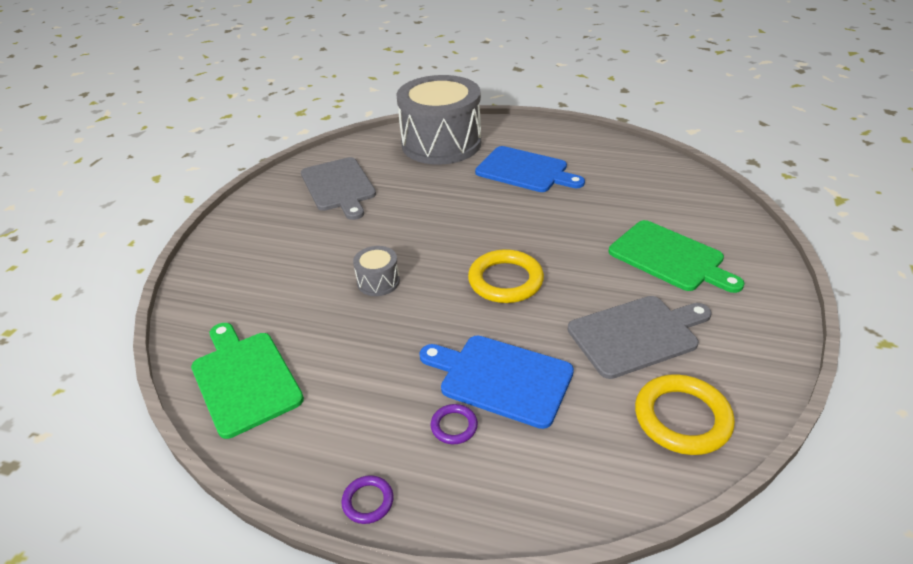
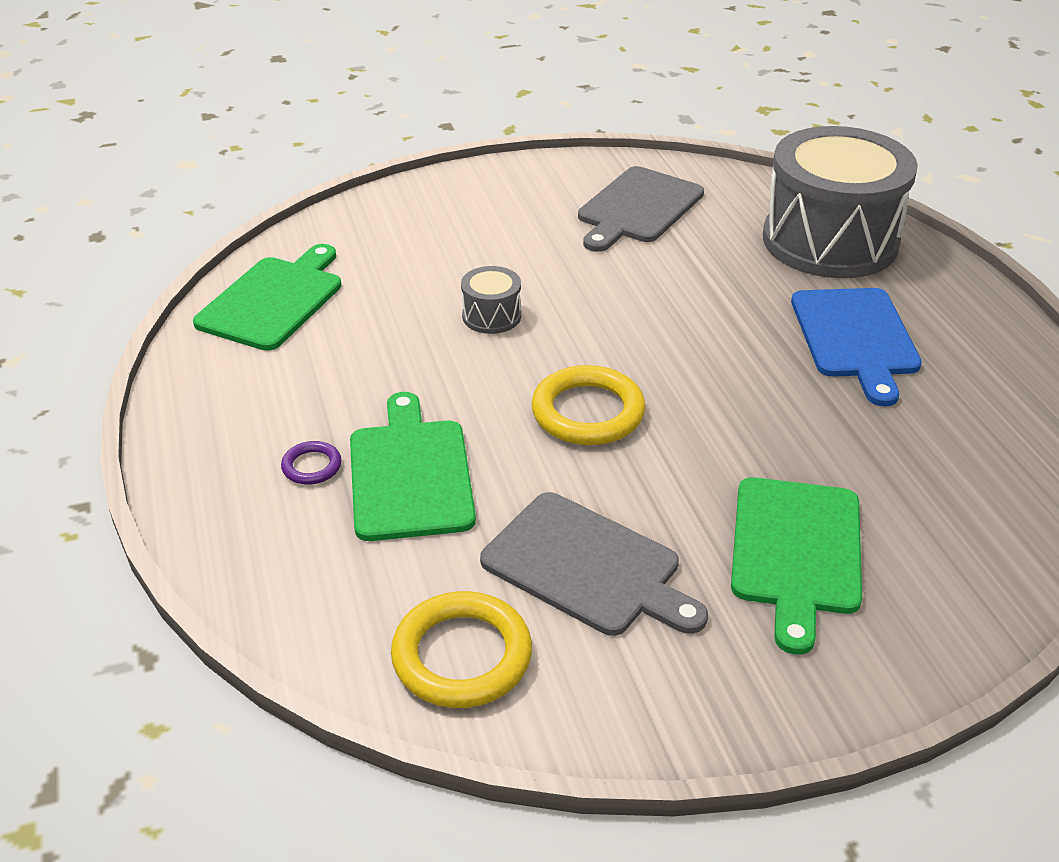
camera: 55 degrees right, 0 degrees up
purple ring [341,475,394,524] -> none
blue cutting board [419,335,574,429] -> green cutting board [350,392,476,541]

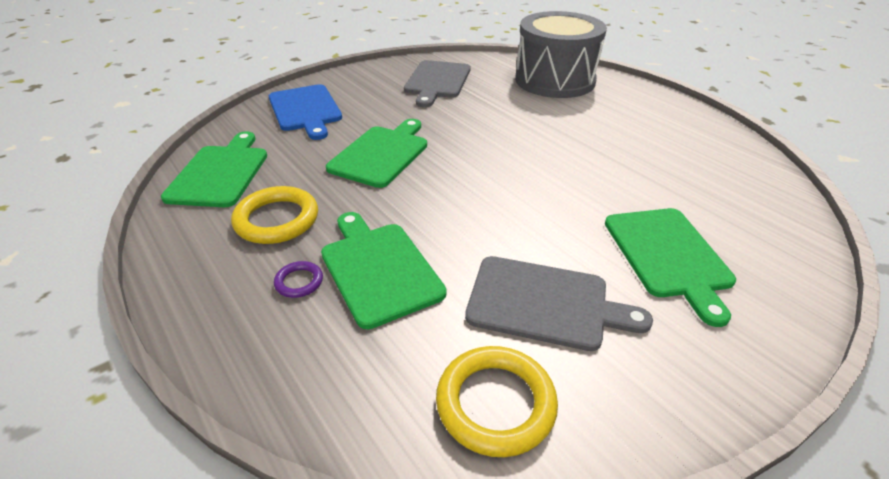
camera: 20 degrees left, 0 degrees up
grey drum [461,266,521,334] -> green cutting board [326,119,427,188]
yellow ring [532,365,646,445] -> yellow ring moved to [231,186,318,244]
blue cutting board [791,288,922,406] -> blue cutting board moved to [269,84,342,140]

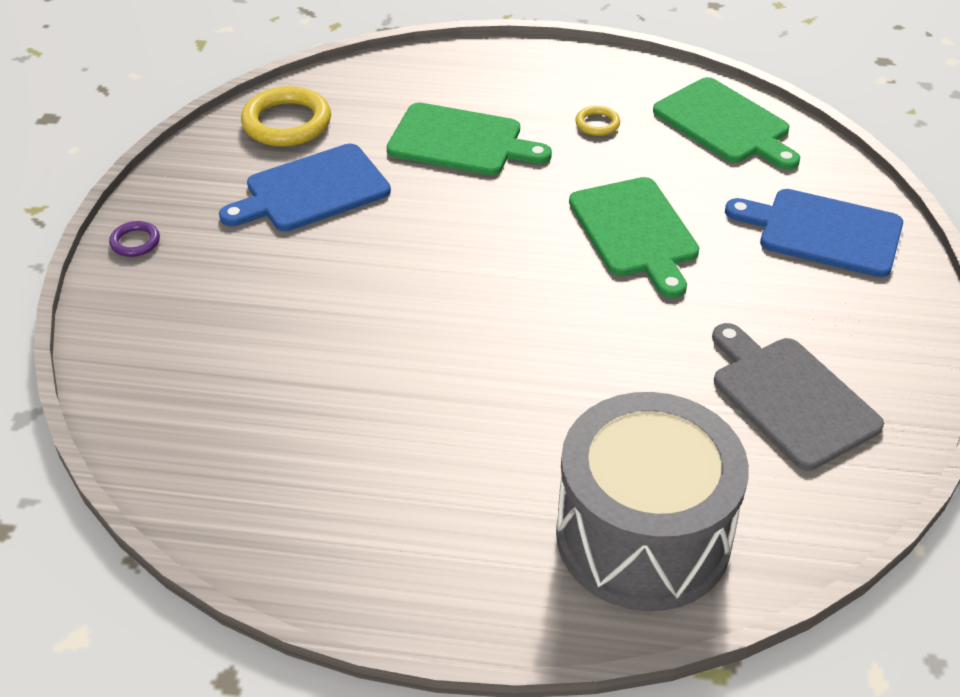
camera: 135 degrees right, 5 degrees up
yellow ring [231,186,318,244] -> yellow ring [575,106,620,136], size x0.50
purple ring [274,261,323,298] -> purple ring moved to [109,221,160,257]
grey cutting board [465,256,653,351] -> blue cutting board [219,144,391,231]
green cutting board [605,208,736,327] -> none

